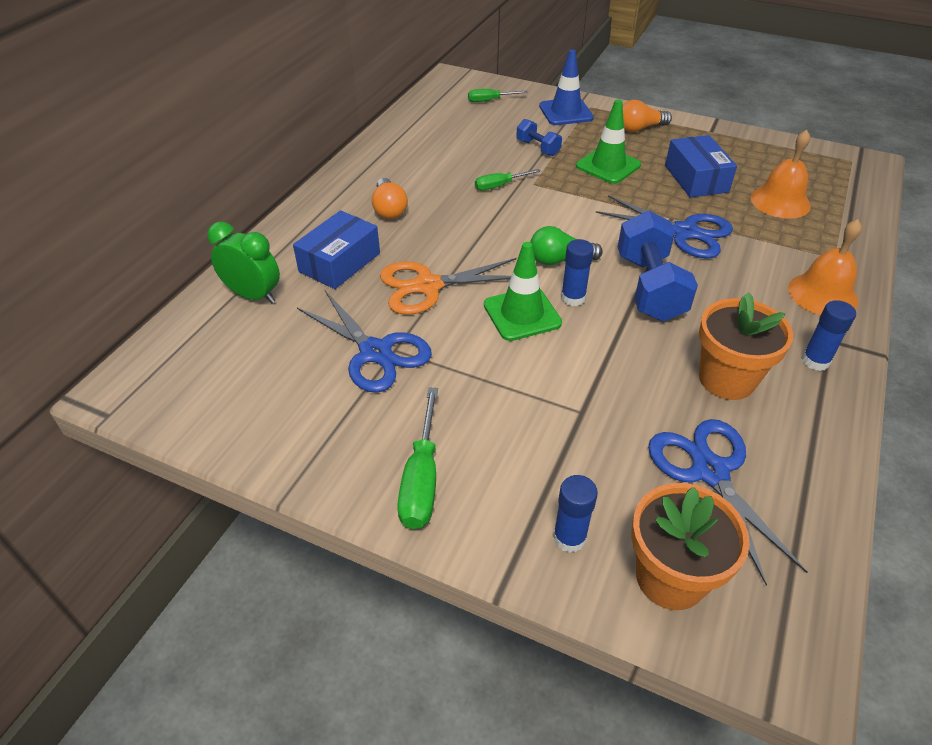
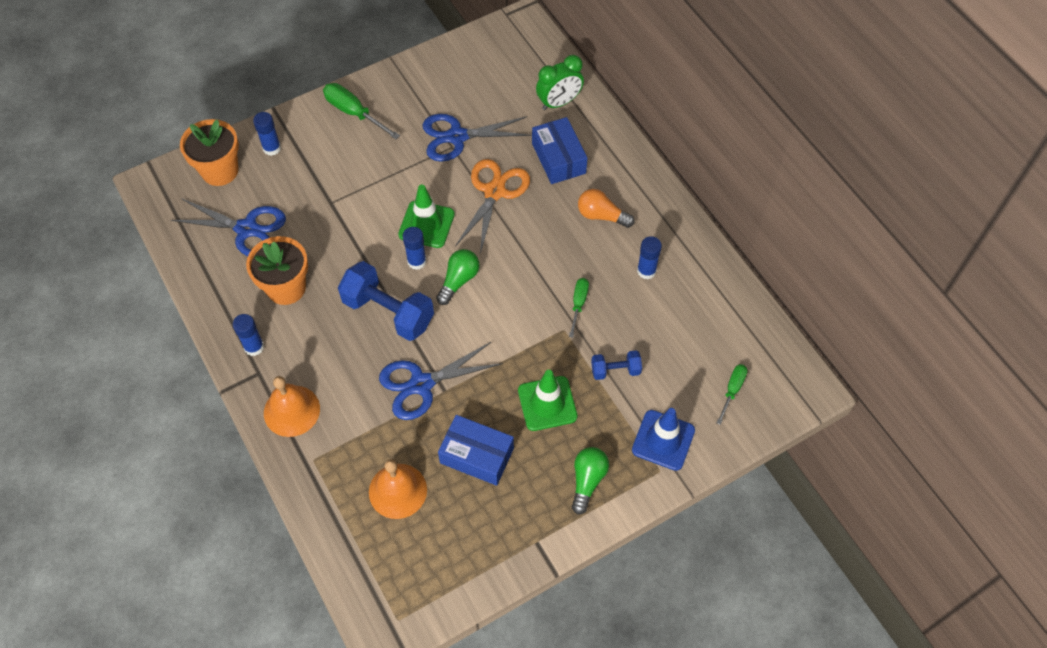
camera: 125 degrees right, 15 degrees up
orange light bulb [623,100,672,132] -> green light bulb [572,447,609,514]
none -> blue glue stick [637,236,662,280]

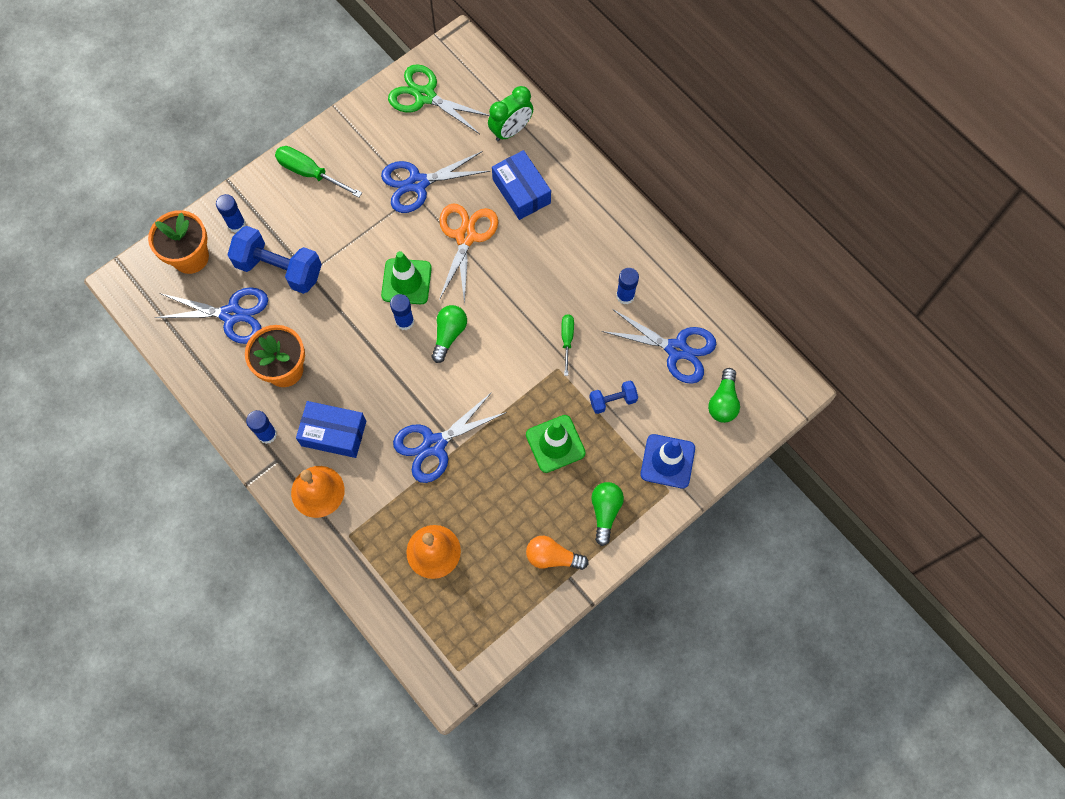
camera: 10 degrees left, 10 degrees up
blue dumbbell [338,261,434,341] -> blue dumbbell moved to [227,226,322,294]
blue box [438,415,514,486] -> blue box moved to [296,401,366,458]
orange light bulb [578,189,634,228] -> orange light bulb moved to [526,536,589,570]
green screwdriver [716,364,748,425] -> green light bulb [708,368,740,423]
none -> green scissors [388,64,490,134]
none -> blue scissors [602,309,716,384]

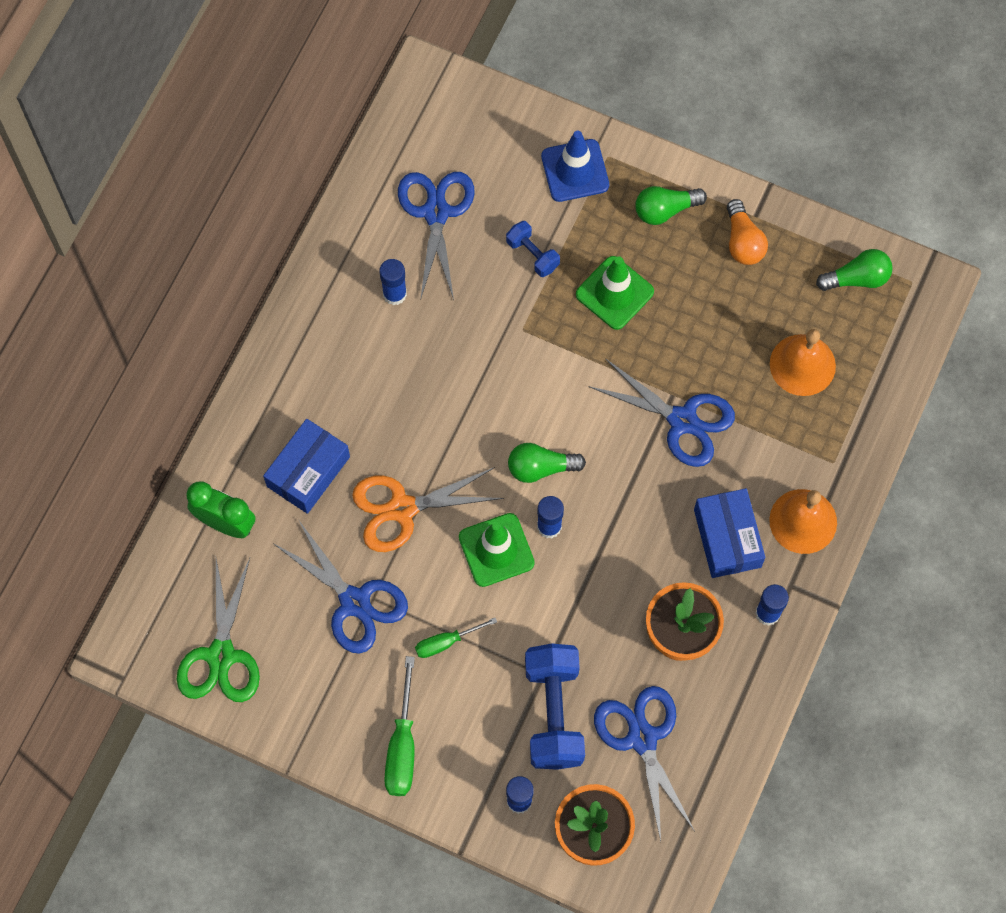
camera: 115 degrees left, 0 degrees up
green screwdriver [561,314,574,376] -> green screwdriver moved to [415,618,497,658]
green light bulb [708,368,740,423] -> green light bulb moved to [816,249,893,291]

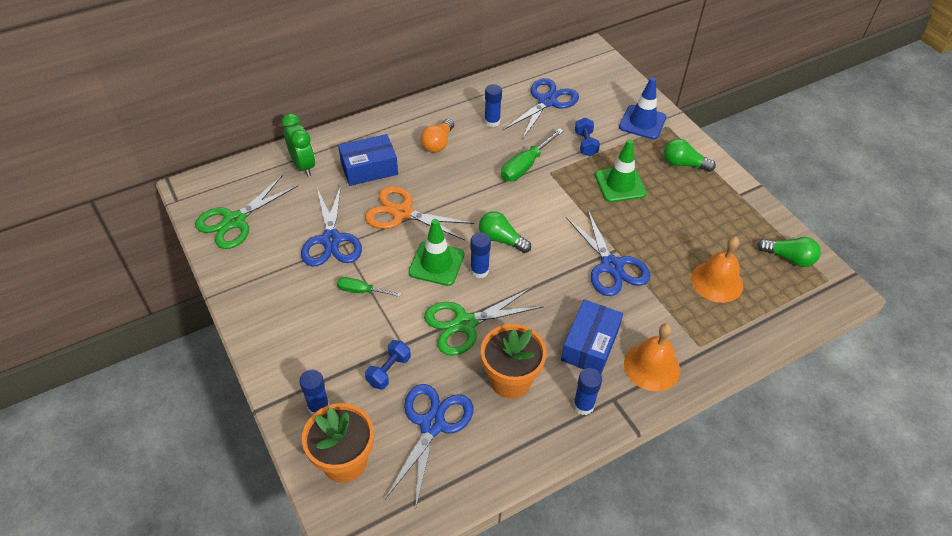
camera: 35 degrees right, 20 degrees down
green screwdriver [384,656,415,796] -> green screwdriver moved to [501,128,564,181]
blue dumbbell [525,644,585,770] -> blue dumbbell [365,340,411,390], size x0.52
orange light bulb [727,199,768,265] -> orange light bulb moved to [421,118,454,153]
none -> green scissors [424,287,544,356]

